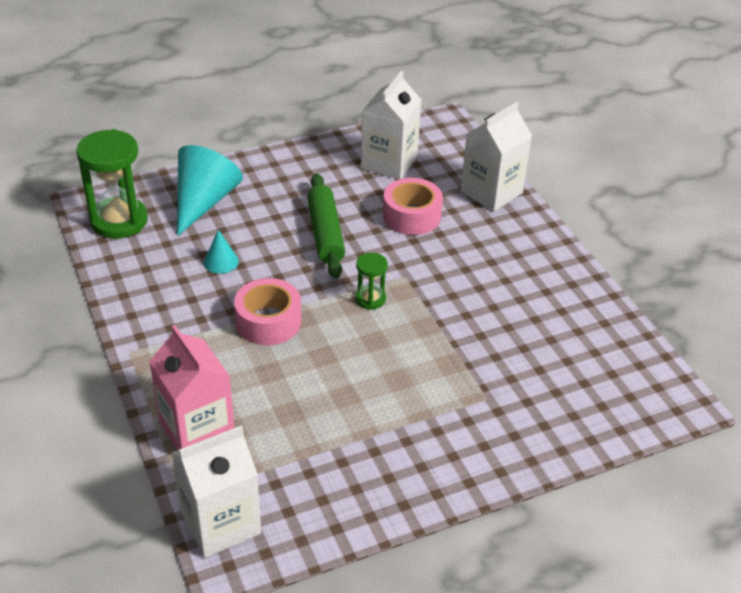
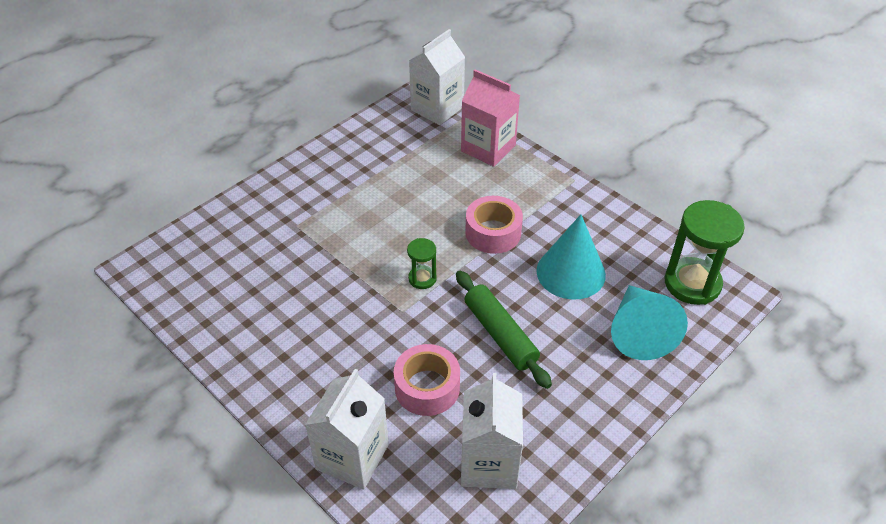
camera: 160 degrees right, 5 degrees up
turquoise cone [204,230,239,274] -> turquoise cone [536,214,606,300], size x2.10

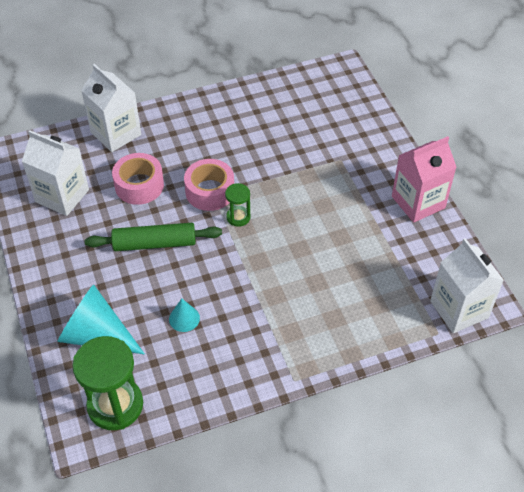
camera: 115 degrees right, 5 degrees up
pink carton [461,69,520,167] -> pink carton moved to [392,136,457,223]
pink tape [465,196,523,254] -> pink tape moved to [184,159,234,211]
turquoise cone [536,214,606,300] -> turquoise cone [169,299,200,332], size x0.48

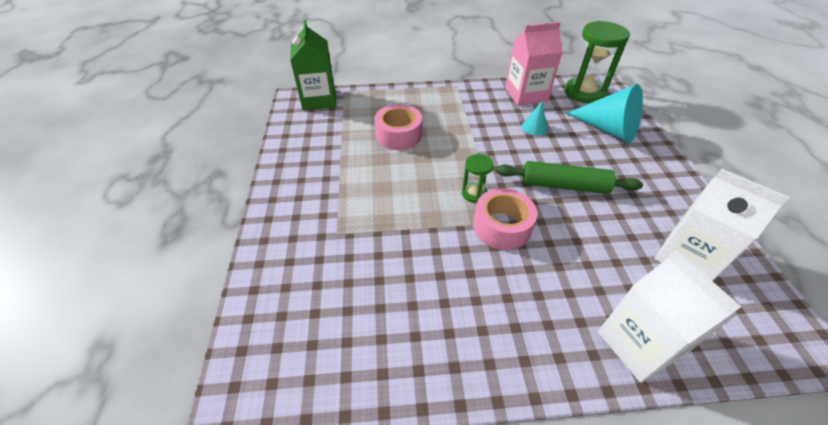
camera: 165 degrees left, 5 degrees down
pink tape [112,153,164,205] -> pink tape moved to [374,104,422,150]
pink carton [392,136,457,223] -> pink carton moved to [505,22,563,106]
white carton [430,238,504,333] -> green carton [290,20,337,110]

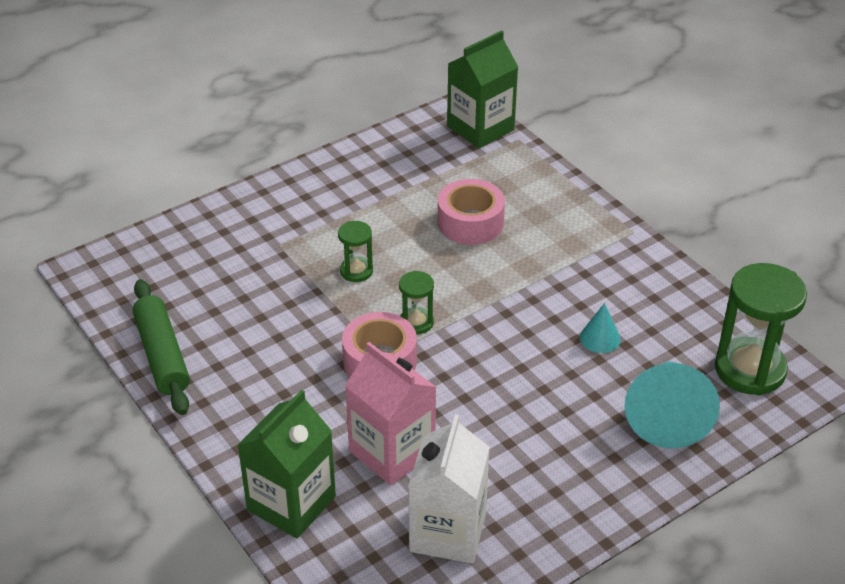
camera: 60 degrees right, 5 degrees down
green rolling pin [496,161,643,194] -> green rolling pin moved to [133,279,190,415]
pink carton [505,22,563,106] -> pink carton moved to [345,342,437,485]
white carton [598,250,741,382] -> green carton [237,389,336,538]
none -> green hourglass [338,221,373,282]

